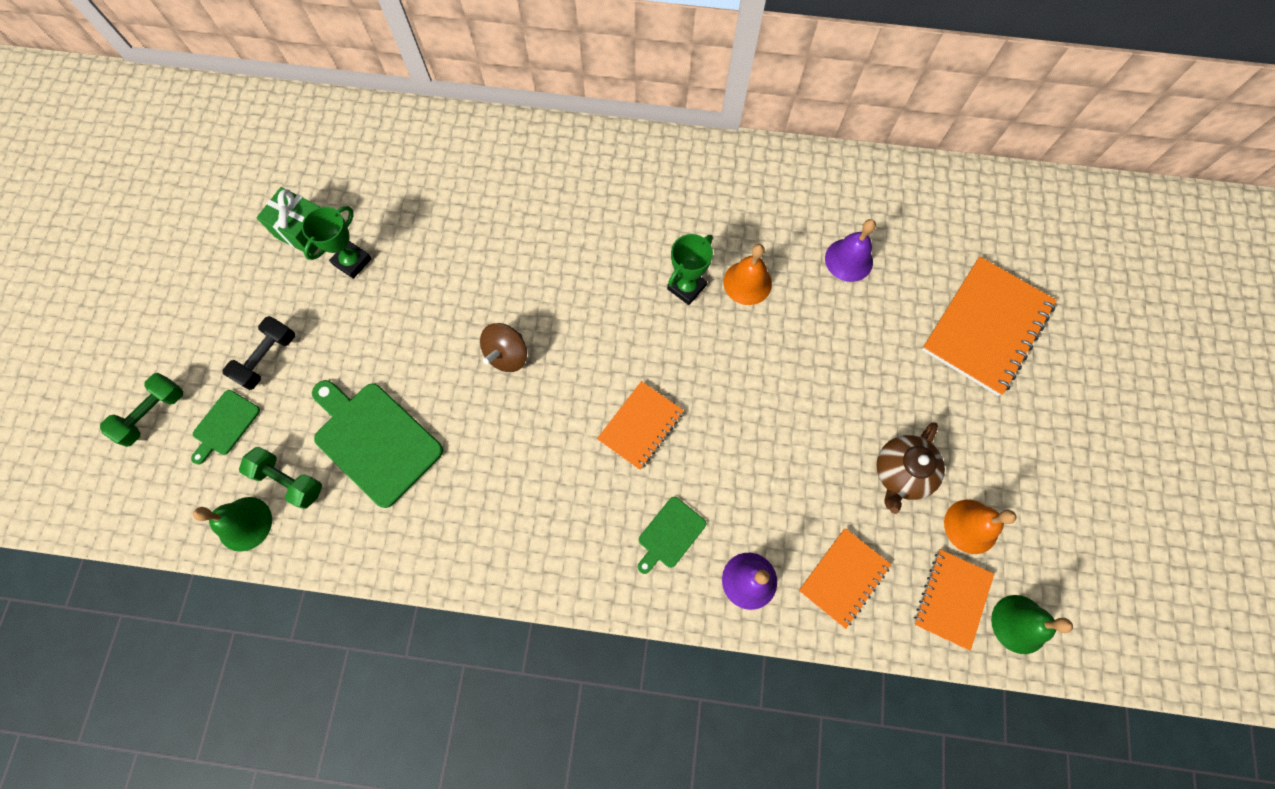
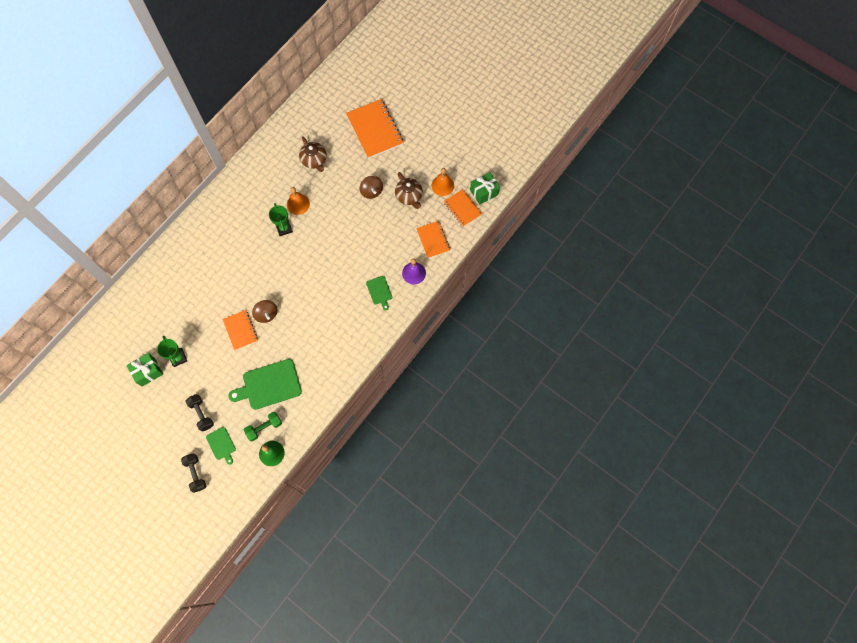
camera: 60 degrees left, 0 degrees up
green dumbbell [100,373,183,447] -> black dumbbell [181,453,206,493]
orange notebook [597,381,684,470] -> orange notebook moved to [223,310,258,350]
purple bell [825,219,876,282] -> brown teapot [299,136,327,172]
green bell [991,595,1073,654] -> green gift [470,172,500,205]
none -> brown spinning top [360,176,383,199]

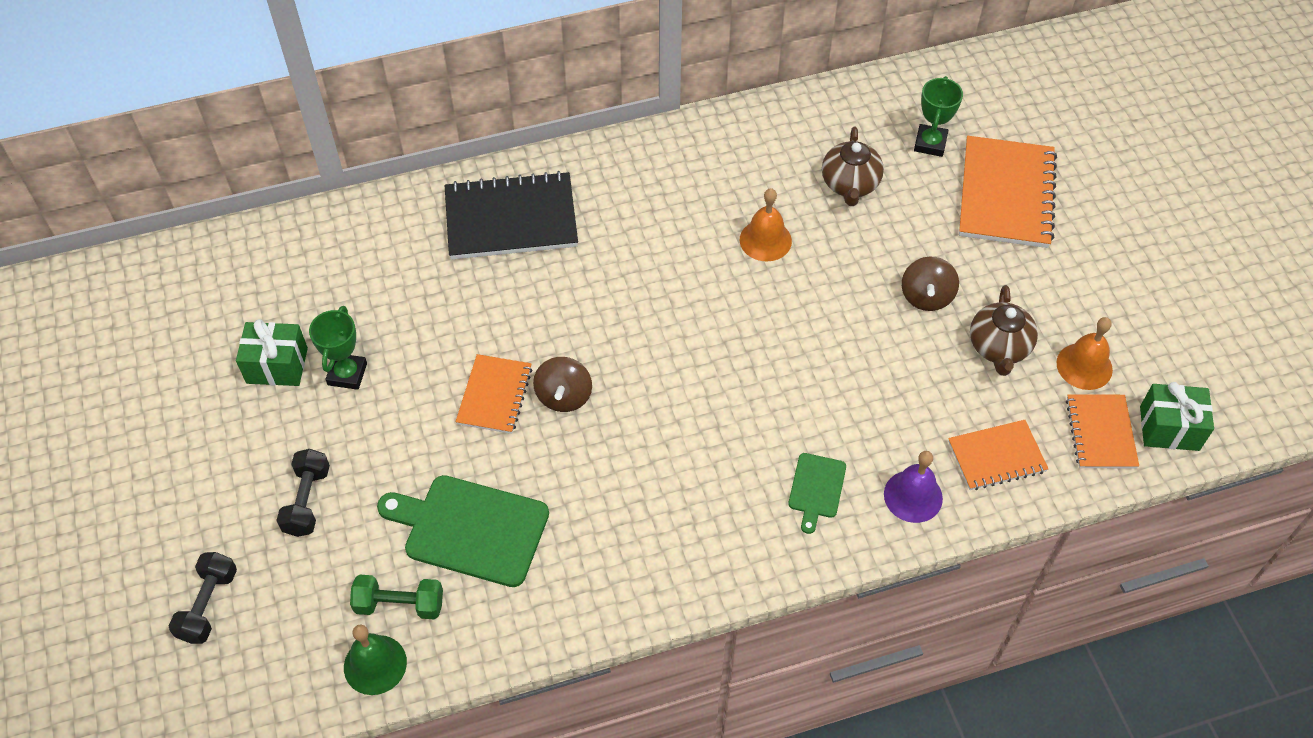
camera: 35 degrees right, 15 degrees down
green cutting board [206,427,236,465] -> none
green trophy [269,203,293,236] -> green trophy moved to [914,76,963,157]
orange notebook [416,221,450,258] -> orange notebook turned 60 degrees clockwise [948,420,1049,490]
none -> black notebook [445,171,578,260]

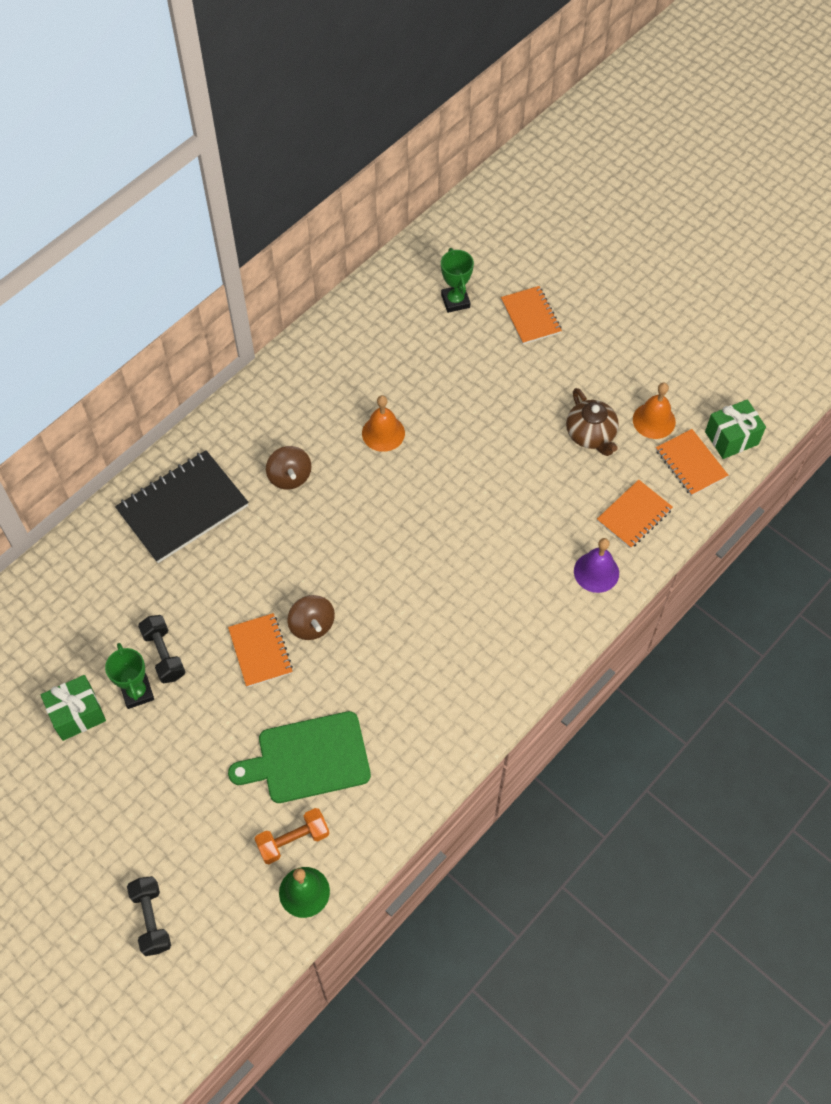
camera: 30 degrees left, 5 degrees up
black dumbbell [276,449,330,537] -> black dumbbell moved to [138,615,185,683]
green dumbbell [350,575,443,619] -> orange dumbbell [255,808,329,864]
green cutting board [788,453,846,534] -> none
brown teapot [822,127,884,206] -> none
brown spinning top [902,257,959,311] -> brown spinning top moved to [266,446,311,490]
orange notebook [959,136,1057,248] -> orange notebook [501,286,562,344], size x0.59

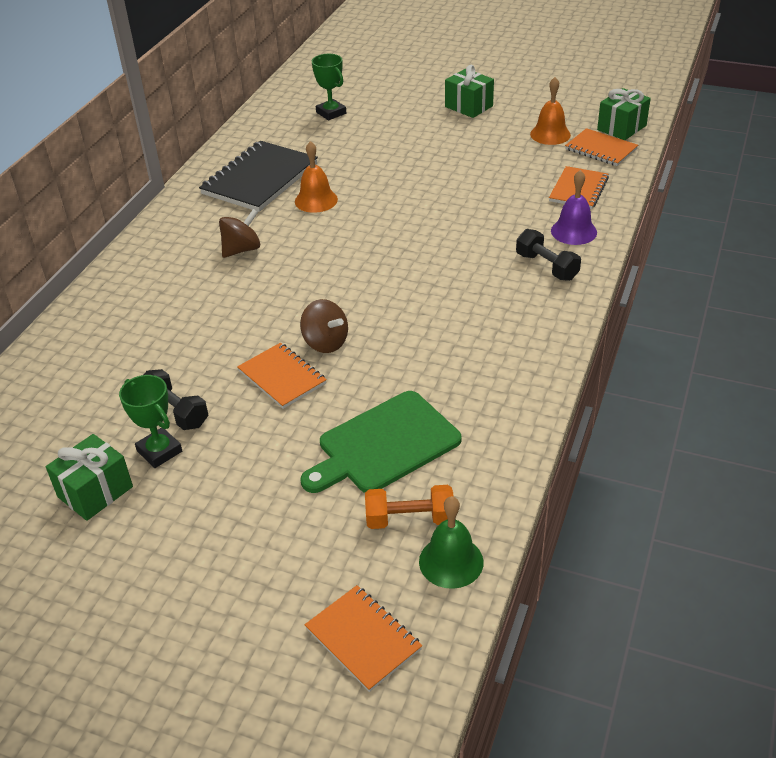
camera: 20 degrees left, 20 degrees down
black notebook [115,450,249,563] -> black notebook moved to [199,141,318,212]
black dumbbell [127,876,171,956] -> black dumbbell moved to [516,229,581,281]
orange dumbbell [255,808,329,864] -> orange dumbbell turned 45 degrees clockwise [365,485,453,529]
brown spinning top [266,446,311,490] -> brown spinning top turned 90 degrees counterclockwise [219,209,260,258]
orange notebook [501,286,562,344] -> orange notebook moved to [305,585,422,692]
brown teapot [566,388,619,456] -> none
none -> green gift [445,65,494,118]

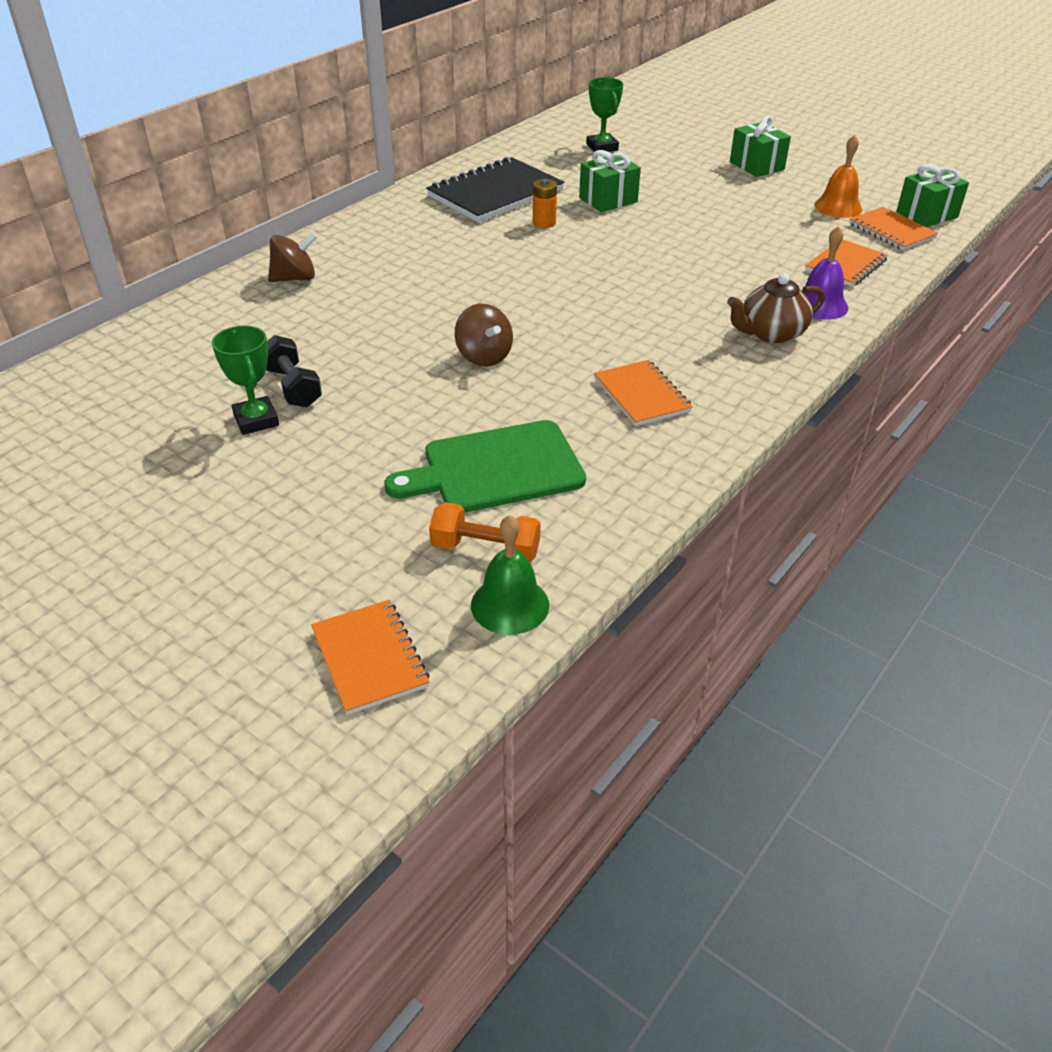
camera: 15 degrees right, 0 degrees up
green gift [46,434,133,521] -> green gift moved to [579,150,641,212]
brown spinning top [219,209,260,258] -> brown spinning top moved to [268,232,318,282]
orange notebook [237,343,327,409] -> orange notebook moved to [594,360,693,426]
orange bell [295,141,338,213] -> orange battery [533,179,557,228]
black dumbbell [516,229,581,281] -> brown teapot [727,273,825,343]

